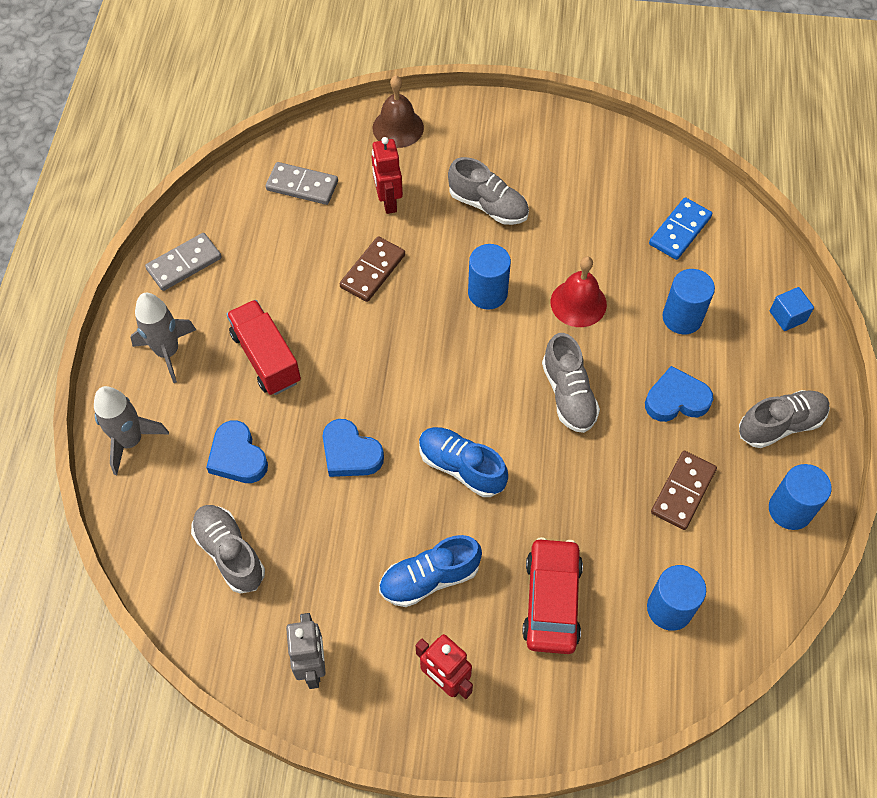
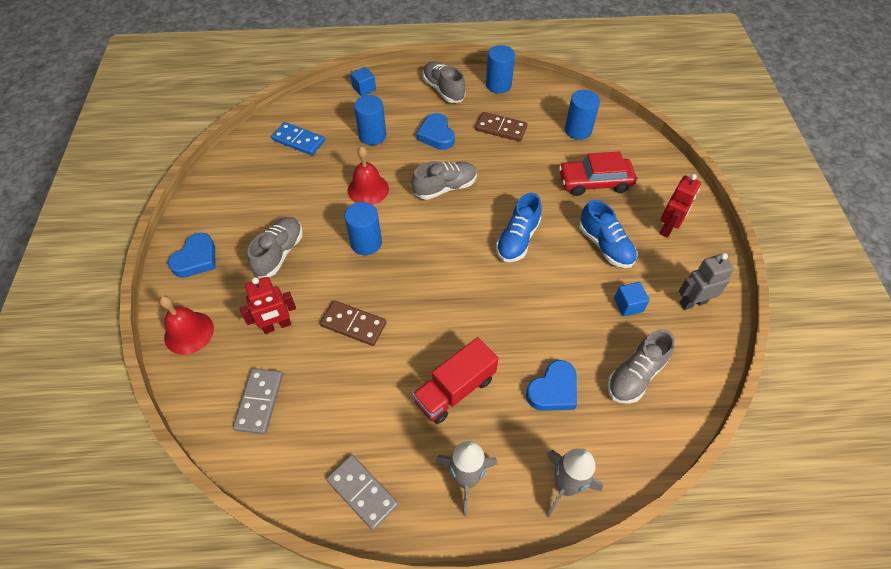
camera: 100 degrees left, 5 degrees down
blue heart [323,419,384,477] -> blue heart moved to [168,233,216,278]
brown bell [373,75,424,148] -> red bell [159,296,214,355]
none -> blue cube [614,282,650,317]

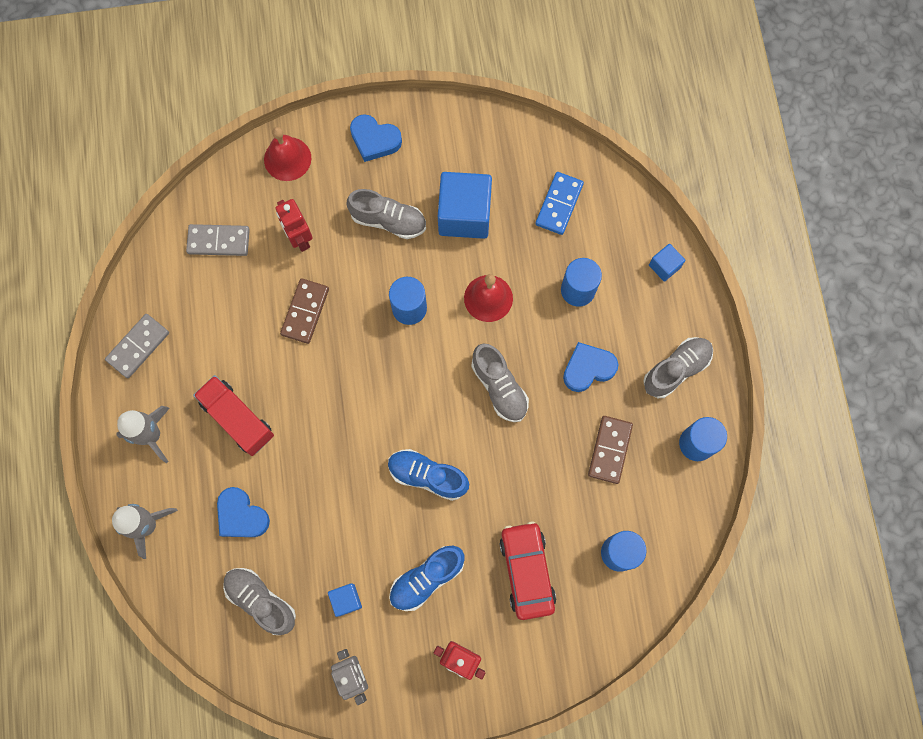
camera: 85 degrees right, 20 degrees up
none -> blue cube [438,172,492,239]

